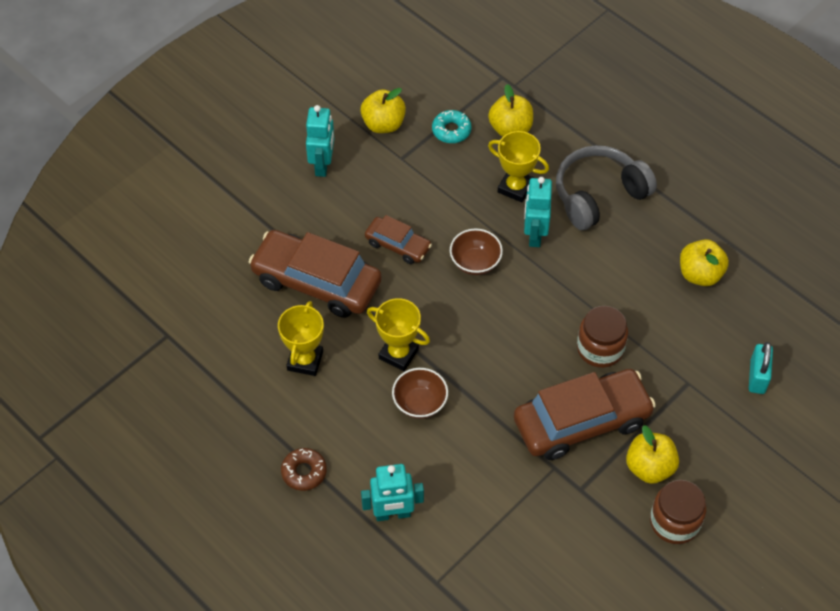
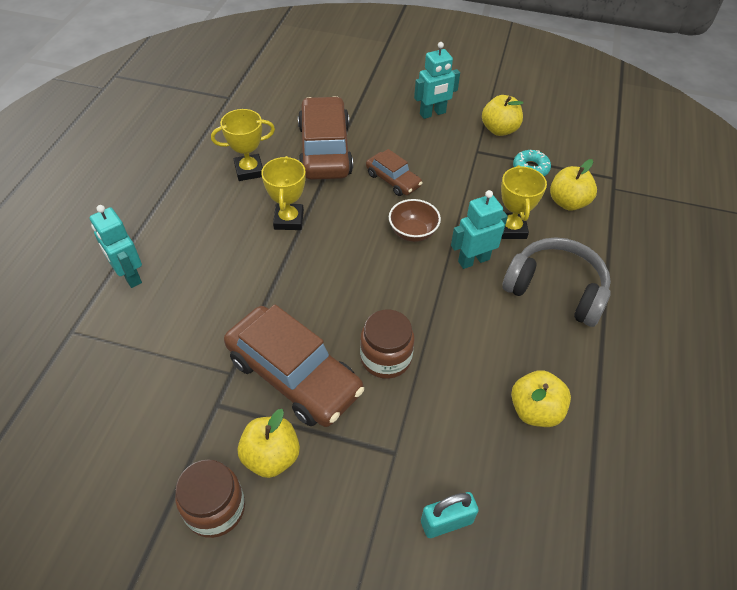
camera: 60 degrees right, 5 degrees down
brown donut [281,448,327,491] -> none
brown car [365,215,432,264] -> brown car turned 45 degrees counterclockwise [366,149,422,196]
brown bowl [392,368,448,419] -> none

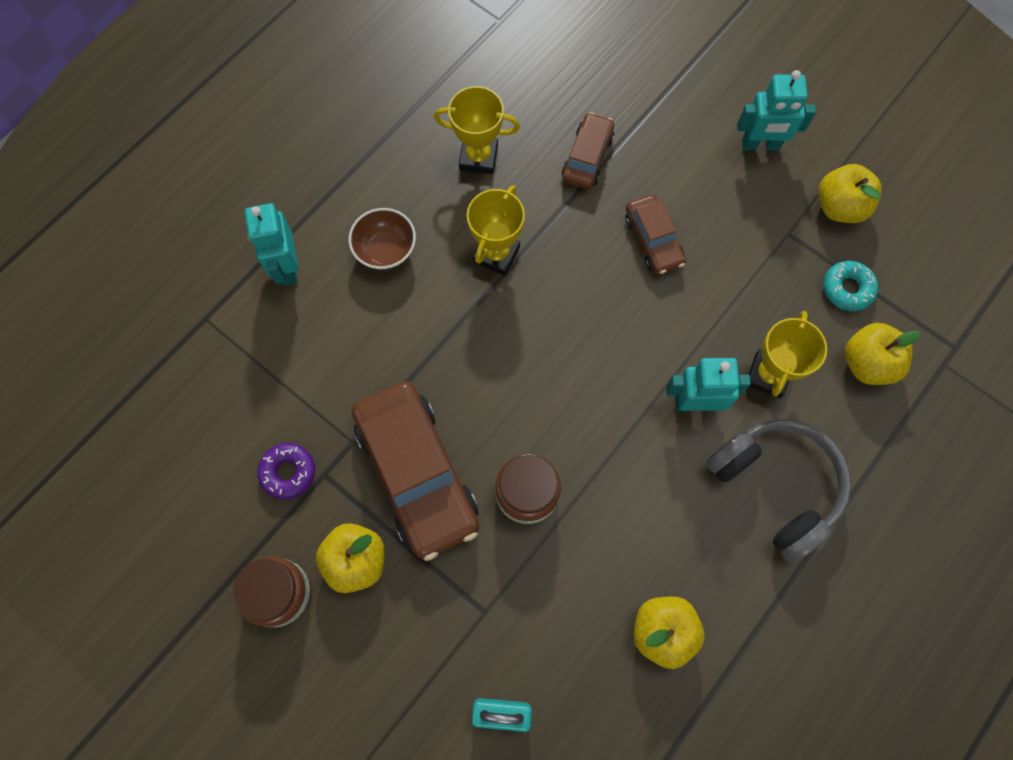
camera: 25 degrees right, 20 degrees up
brown car [298,96,353,180] -> brown car [562,112,614,189], size x0.52
brown bowl [389,199,441,242] -> brown bowl moved to [349,208,416,270]
none -> purple donut [257,443,315,500]

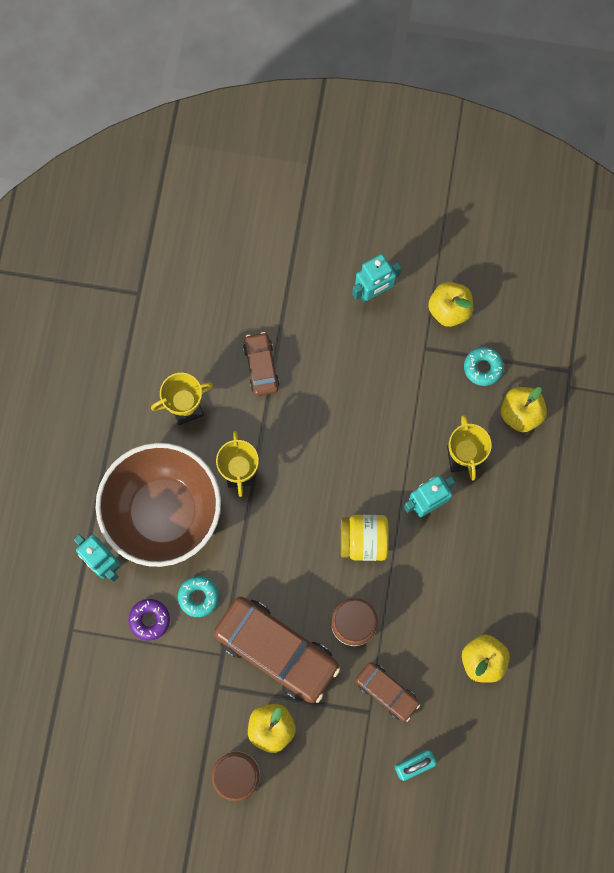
camera: 30 degrees left, 5 degrees up
purple donut [257,443,315,500] -> purple donut moved to [128,599,170,641]
brown bowl [349,208,416,270] -> brown bowl [96,443,221,567], size x2.38
brown car [625,195,686,275] -> brown car moved to [356,662,420,722]
grey headphones [706,419,851,563] -> none
none -> turquoise donut [178,576,219,617]
none -> yellow jar [341,515,389,561]

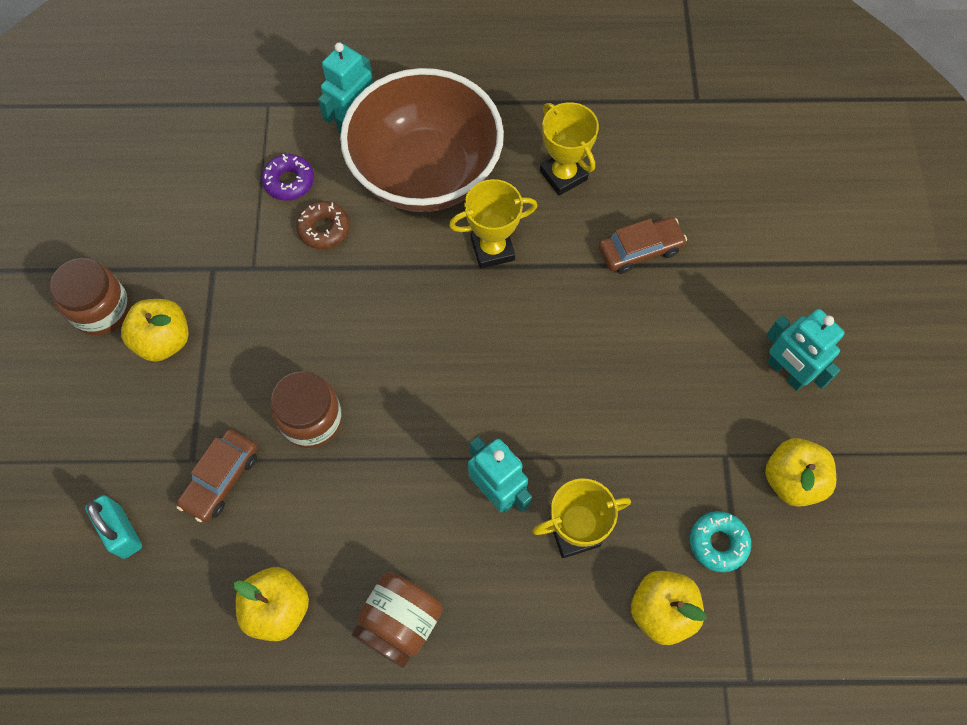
camera: 80 degrees right, 10 degrees down
turquoise donut [178,576,219,617] -> brown donut [296,201,350,249]
brown car [214,597,340,703] -> none
yellow jar [341,515,389,561] -> none
none -> brown jar [352,572,443,668]

